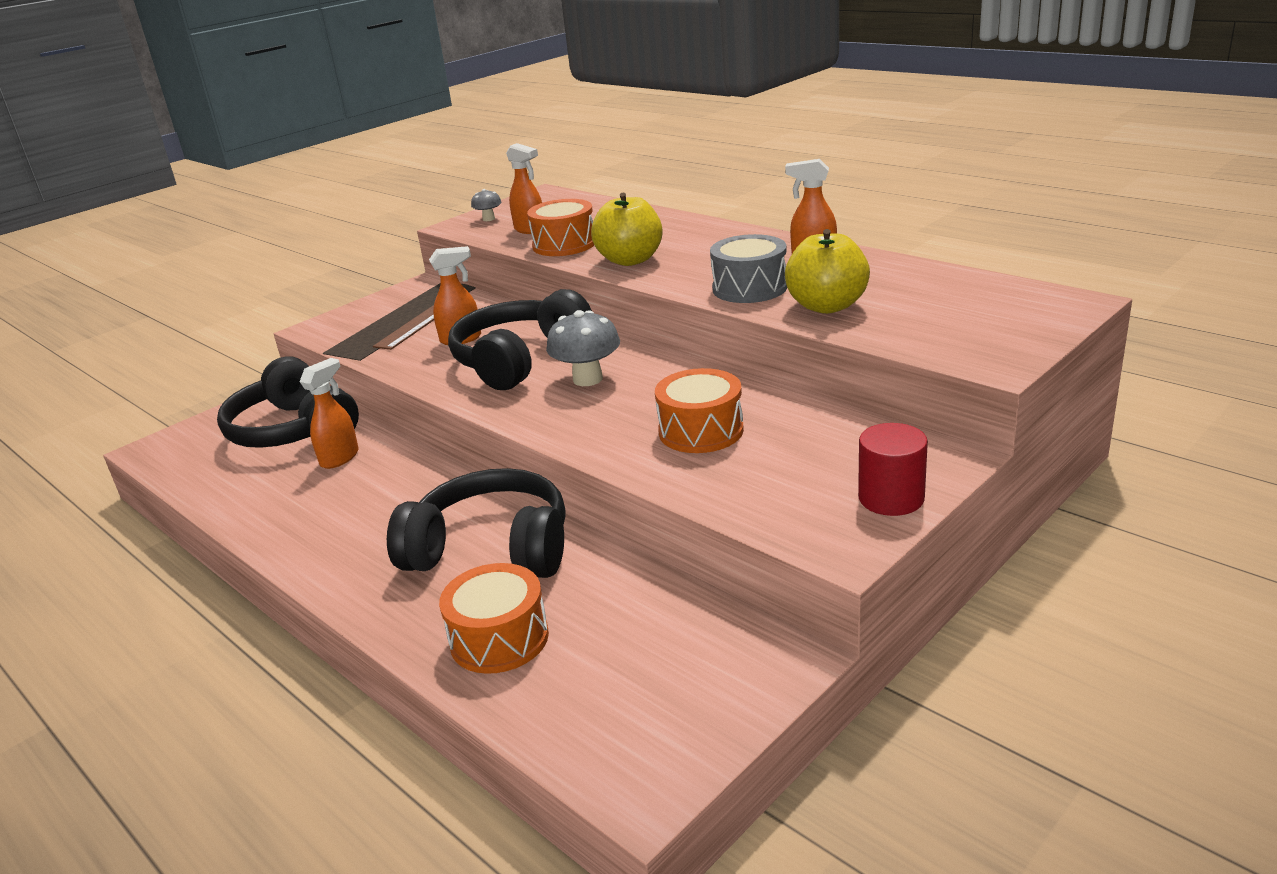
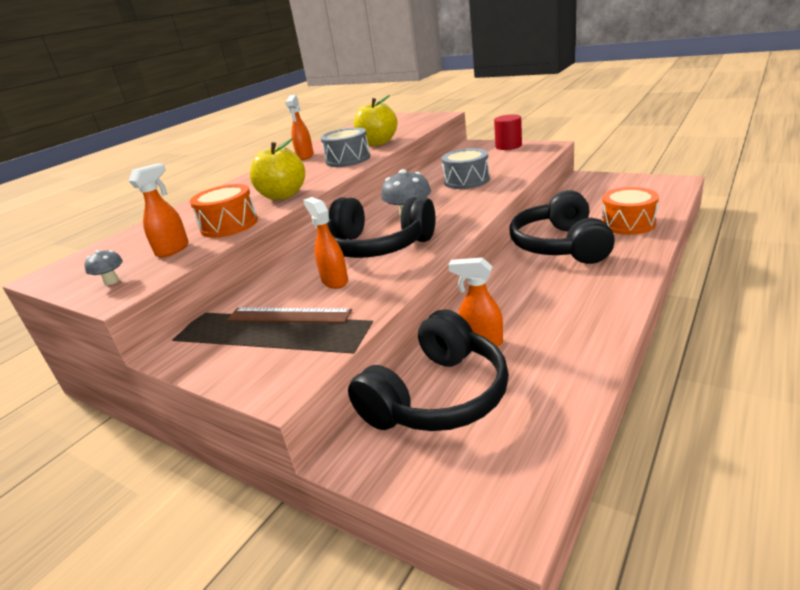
camera: 100 degrees left, 0 degrees up
orange drum [655,368,744,453] -> grey drum [442,148,490,189]

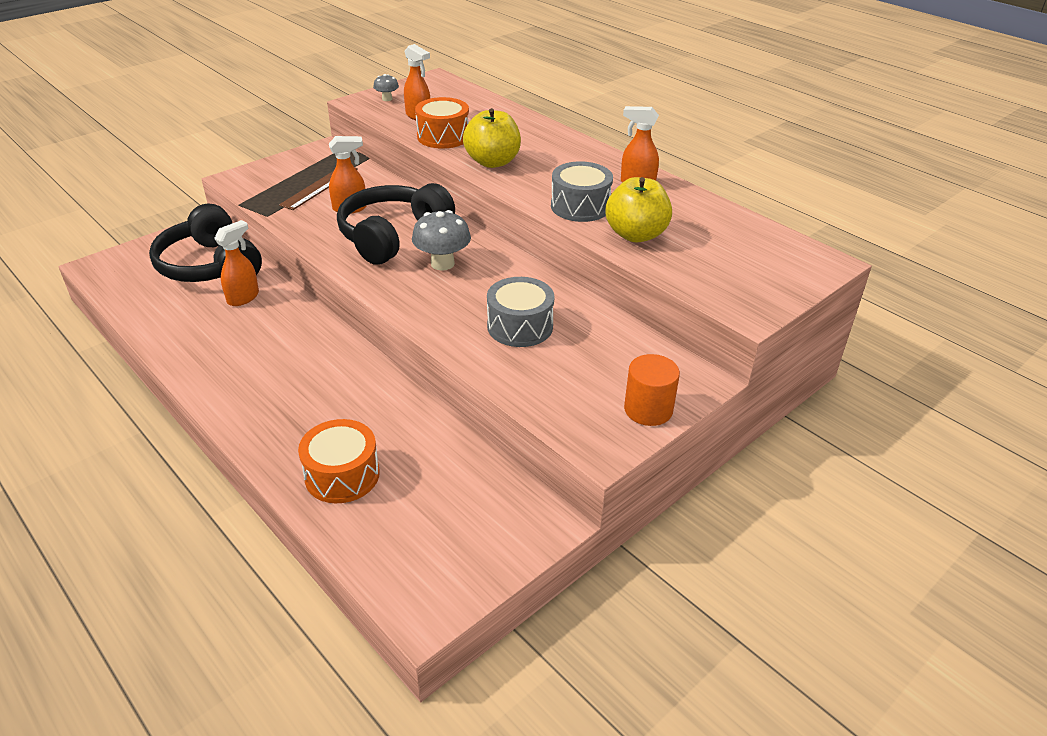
camera: 100 degrees right, 10 degrees up
red cylinder [494,114,522,150] -> orange cylinder [624,354,680,426]
black headphones [509,190,615,264] -> none

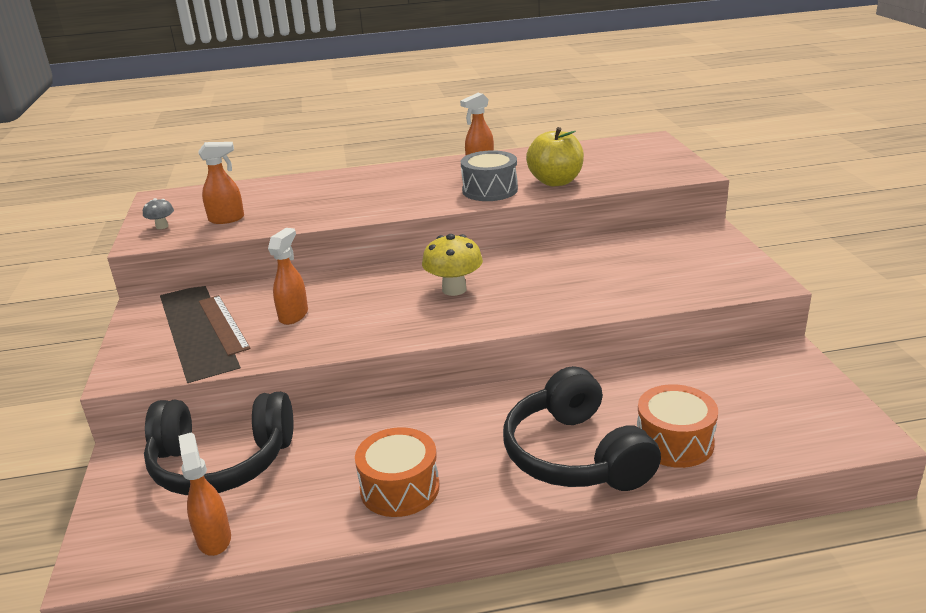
camera: 55 degrees left, 10 degrees down
orange spray bottle [214,220,259,306] -> orange spray bottle moved to [178,432,231,556]
black headphones [337,183,455,265] -> black headphones moved to [503,366,661,491]
grey mushroom [412,210,471,271] -> yellow mushroom [422,234,483,296]
orange drum [415,97,469,148] -> orange drum moved to [355,427,440,517]
yellow apple [463,108,521,168] -> none
grey drum [487,277,555,347] -> none
orange cylinder [624,354,680,426] -> none

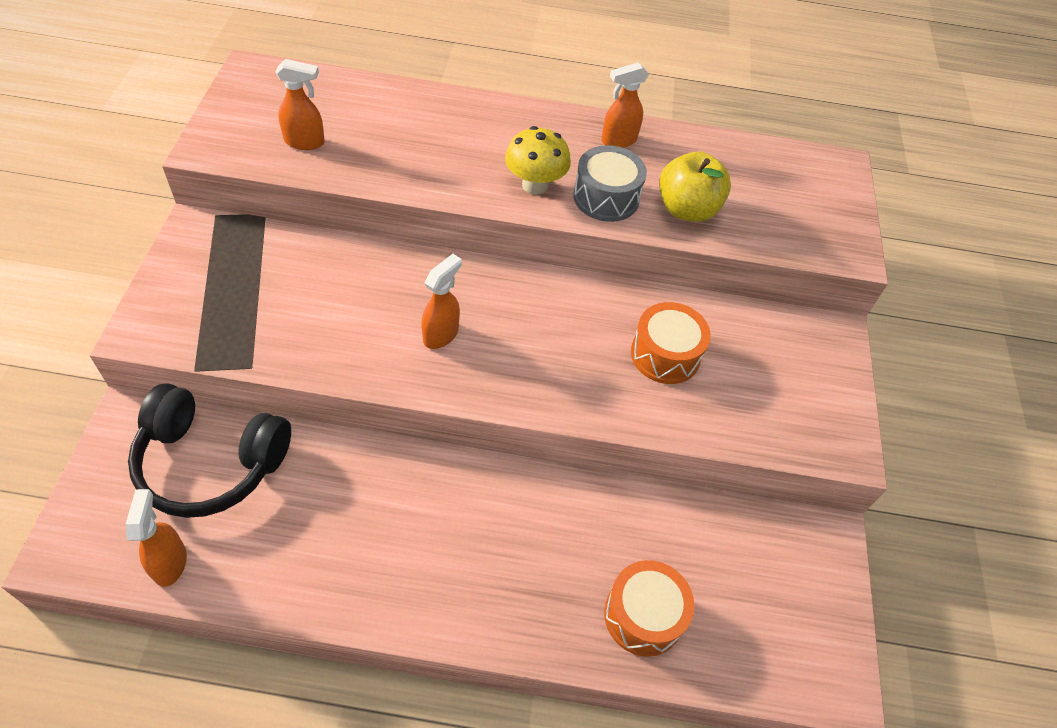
camera: 10 degrees right, 25 degrees up
grey mushroom [143,198,174,229] -> none
brown ruler [199,295,251,356] -> none
orange spray bottle [268,228,308,325] -> orange spray bottle moved to [421,254,462,349]
orange drum [355,427,440,517] -> orange drum moved to [631,302,711,384]
yellow mushroom [422,234,483,296] -> yellow mushroom moved to [505,126,571,195]
black headphones [503,366,661,491] -> none

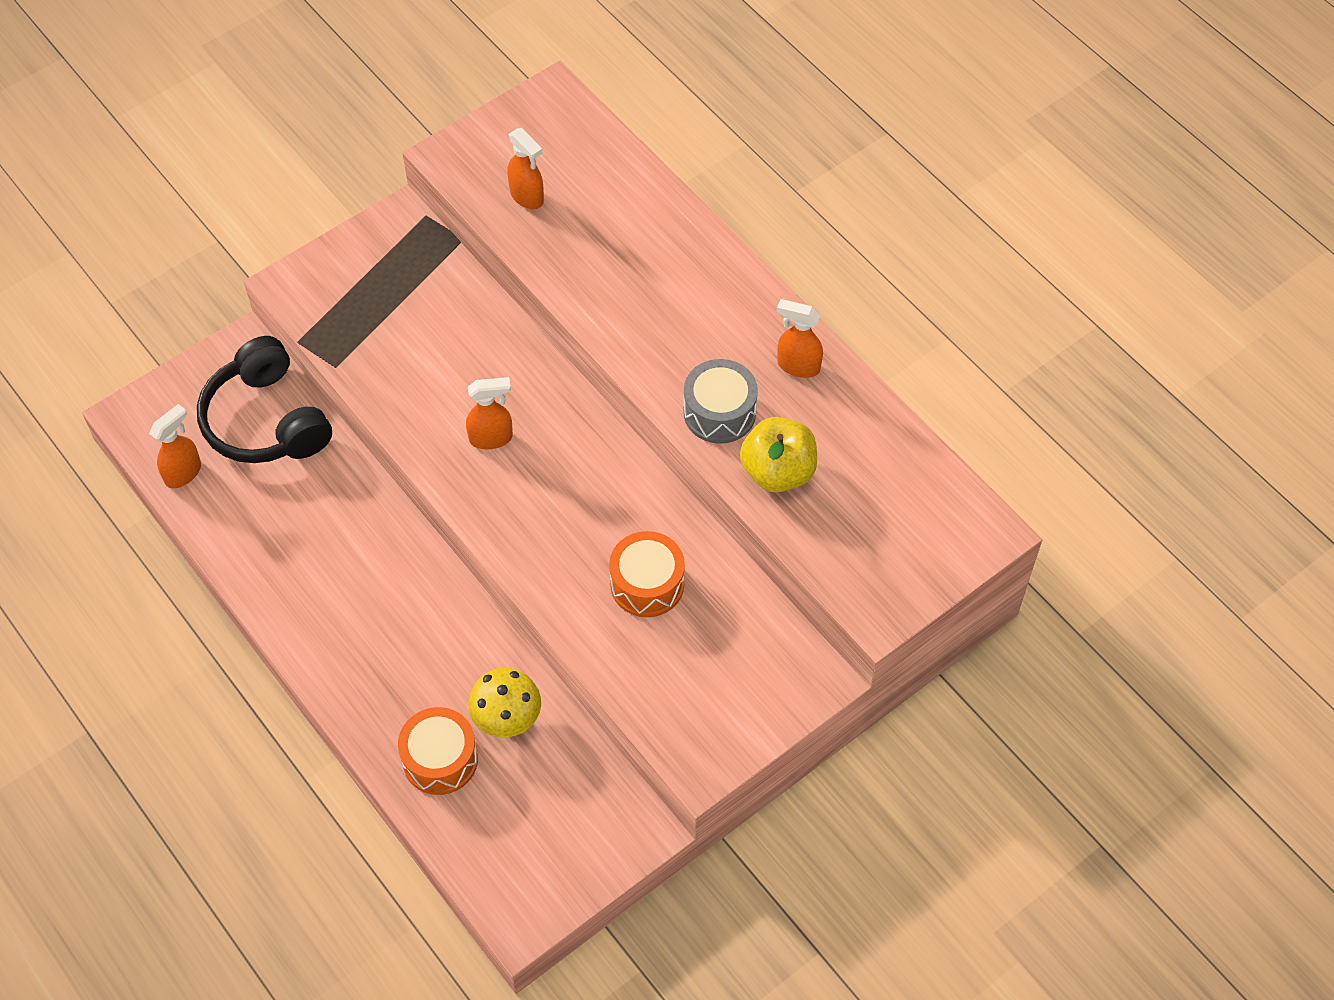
camera: 50 degrees right, 5 degrees up
yellow mushroom [505,126,571,195] -> yellow mushroom moved to [468,668,541,738]

